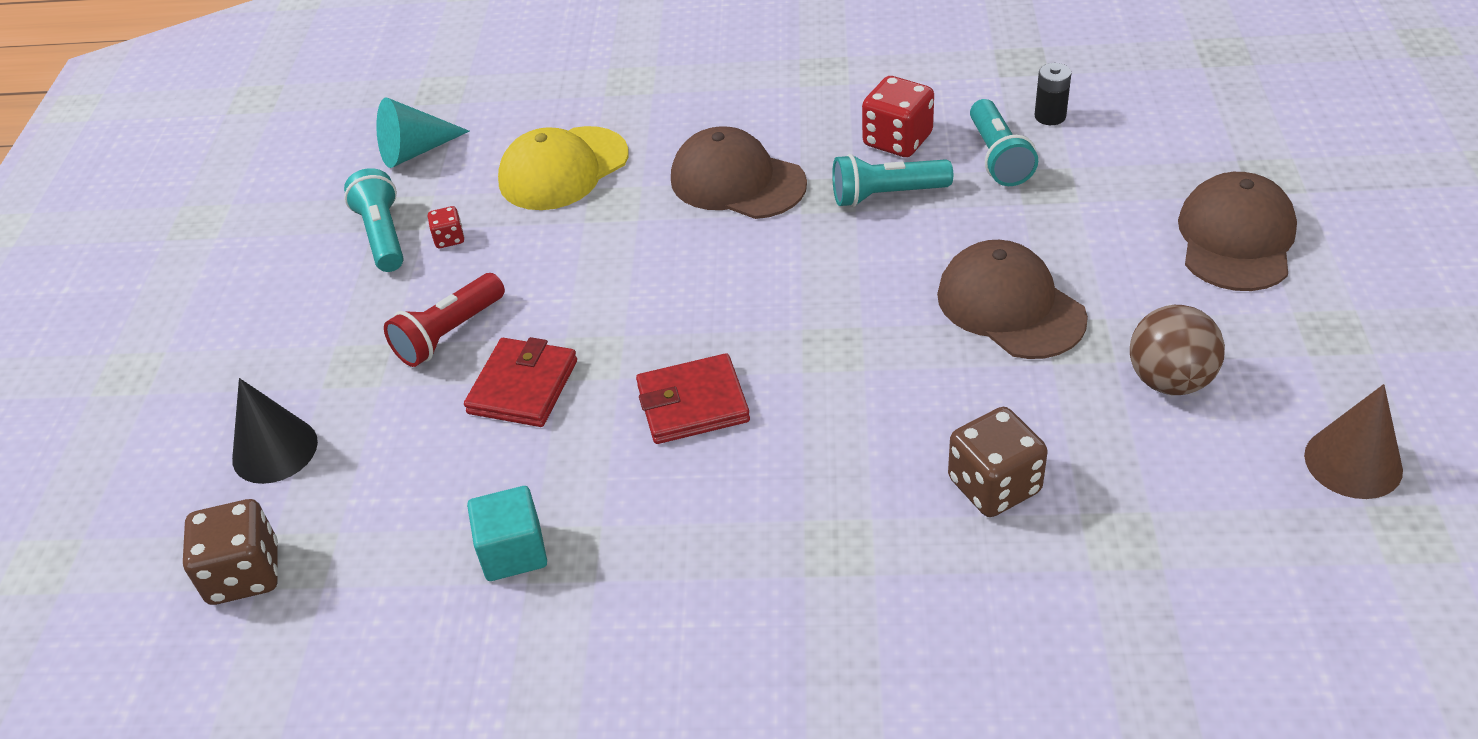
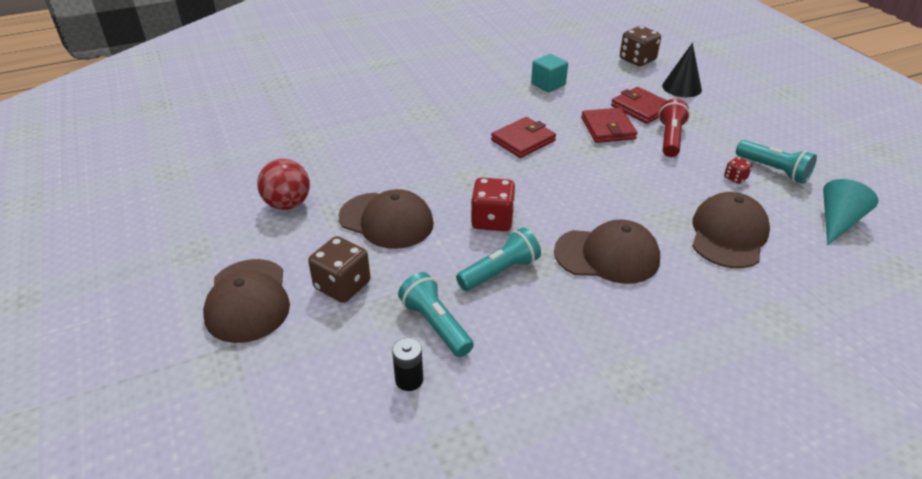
camera: 150 degrees right, 5 degrees down
yellow cap [498,126,628,210] -> brown cap [692,192,770,268]
red dice [862,76,934,157] -> red dice moved to [471,177,515,231]
brown dice [948,407,1048,517] -> brown dice moved to [308,236,370,303]
brown ball [1130,305,1225,395] -> red ball [257,159,310,210]
brown cone [1304,384,1403,499] -> none
none -> red wallet [611,87,667,124]

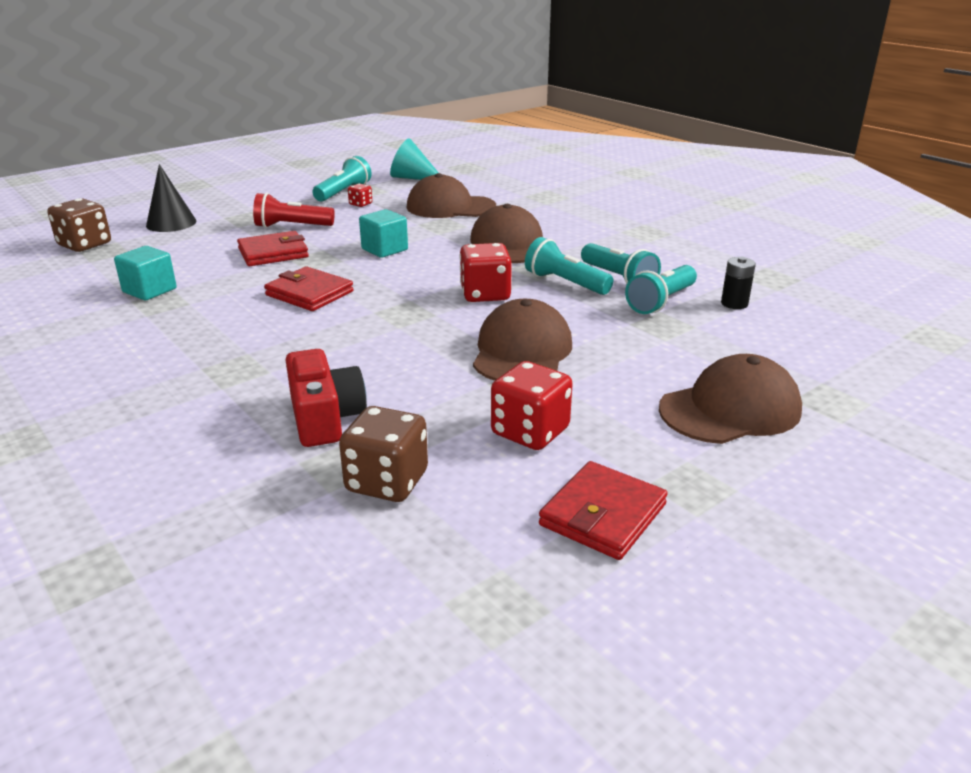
camera: 105 degrees left, 10 degrees down
red ball [257,159,310,210] -> red dice [491,361,573,450]
brown dice [308,236,370,303] -> brown dice moved to [339,406,428,502]
red wallet [611,87,667,124] -> red wallet moved to [539,461,668,560]
none -> red camera [286,349,367,447]
none -> turquoise cube [359,209,408,258]
none -> turquoise flashlight [581,243,661,284]

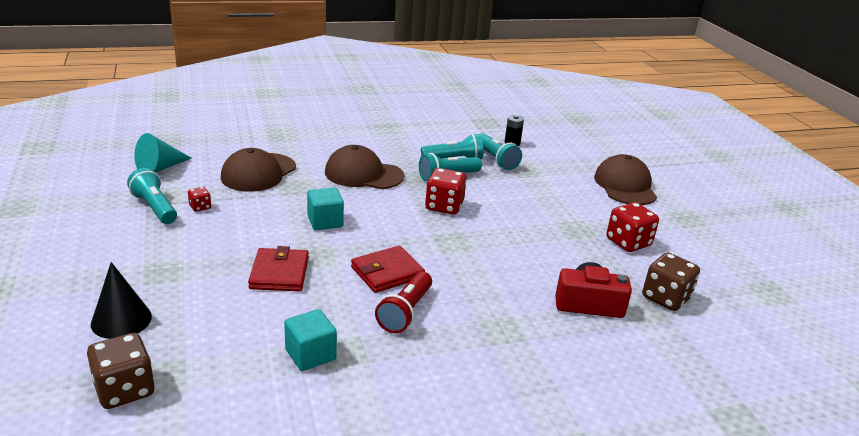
camera: 70 degrees left, 0 degrees up
red flashlight [253,193,334,228] -> red flashlight moved to [375,271,432,333]
brown cap [473,299,572,381] -> none
red wallet [539,461,668,560] -> none

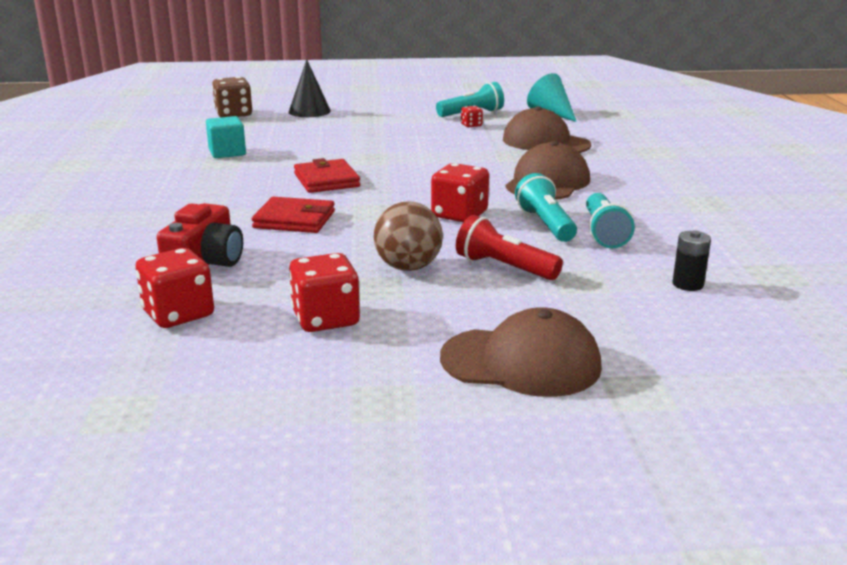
camera: 105 degrees right, 5 degrees down
red wallet [248,246,309,291] -> red wallet moved to [252,197,335,233]
turquoise cube [307,187,344,230] -> none
red flashlight [375,271,432,333] -> red flashlight moved to [456,215,563,280]
turquoise flashlight [480,133,522,170] -> none
brown dice [642,252,700,311] -> red dice [135,248,214,328]
none -> brown ball [373,201,443,271]

